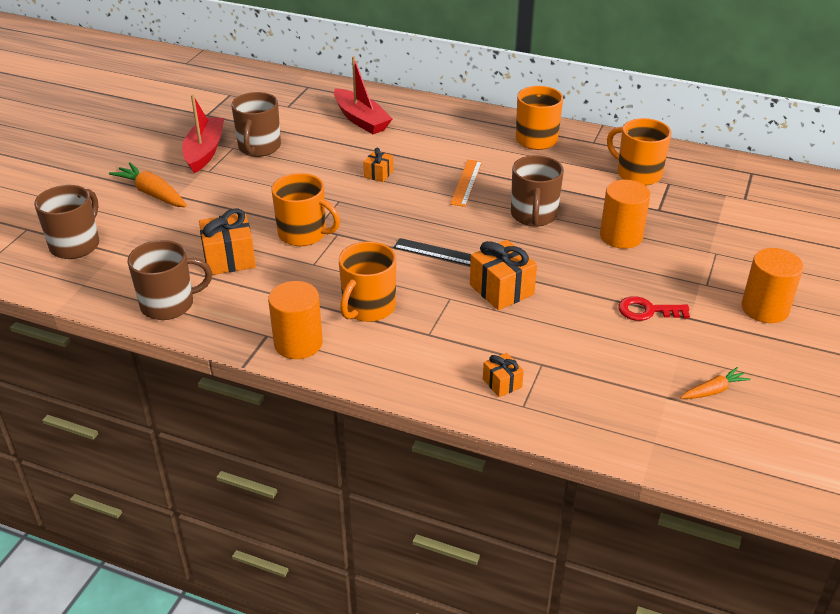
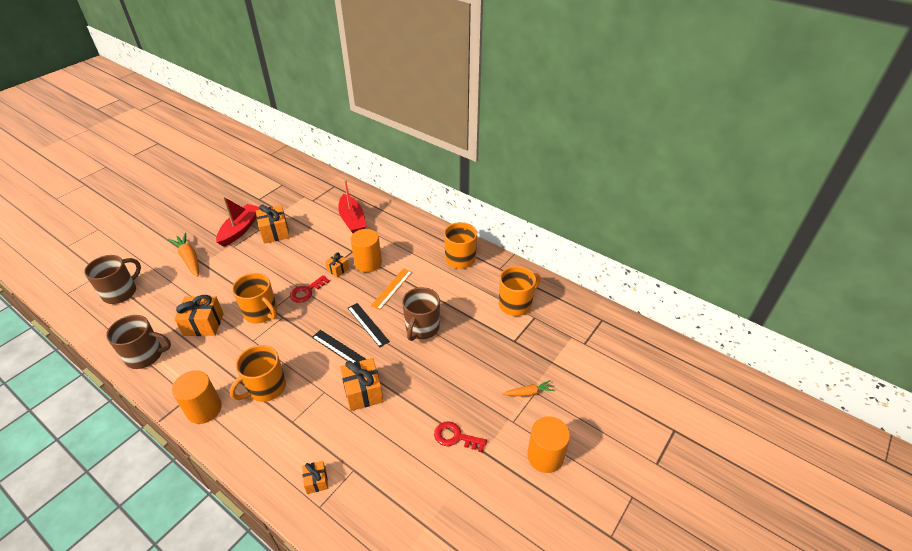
camera: 15 degrees right, 5 degrees up
brown mug [231,92,281,157] -> orange gift [256,204,290,244]
orange cylinder [600,180,651,249] -> orange cylinder moved to [351,229,382,272]
orange mug [607,118,671,186] -> orange mug turned 90 degrees clockwise [499,266,541,316]
orange carrot [680,367,750,399] -> orange carrot moved to [503,380,554,396]
none -> red key [290,275,330,303]
none -> black ruler [348,303,390,347]

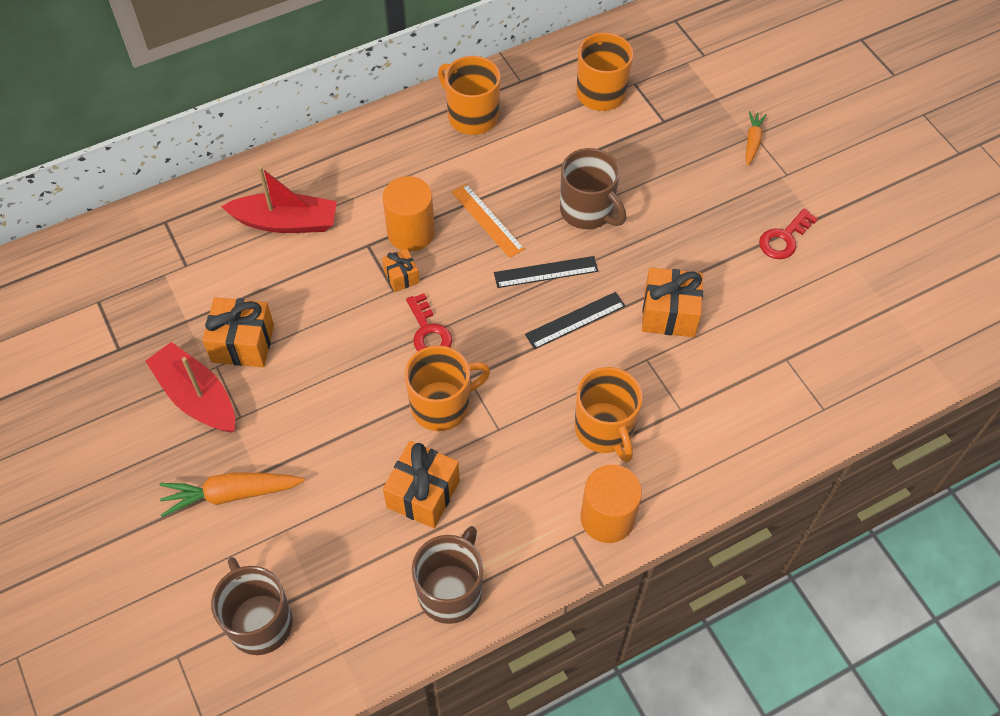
camera: 65 degrees left, 15 degrees up
orange gift [302,461,328,494] -> none
orange cylinder [527,416,570,473] -> none

